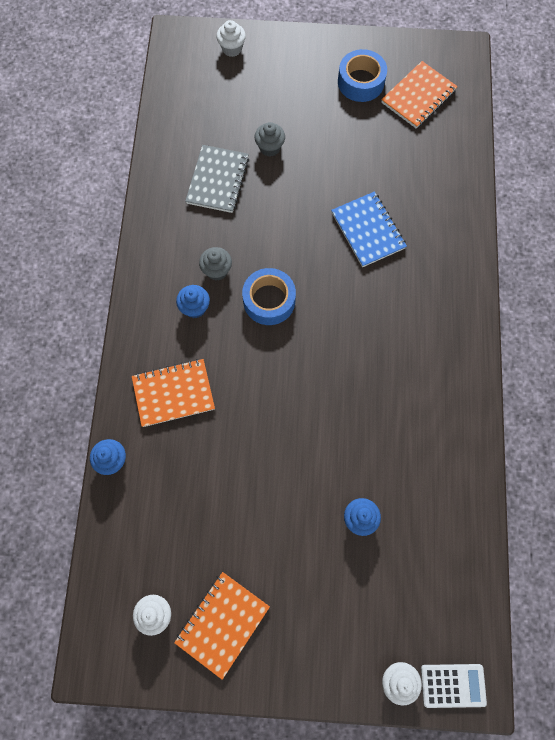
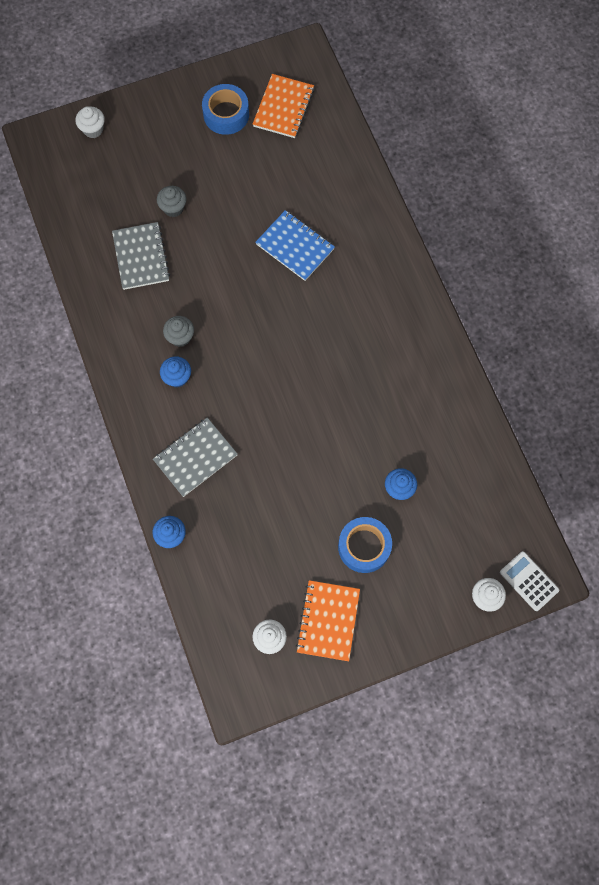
camera: 25 degrees left, 0 degrees up
orange notebook [132,359,215,427] -> grey notebook [153,418,238,497]
blue tape [242,268,296,325] -> blue tape moved to [338,517,392,573]
white calculator [421,664,487,708] -> white calculator turned 105 degrees counterclockwise [500,551,559,611]

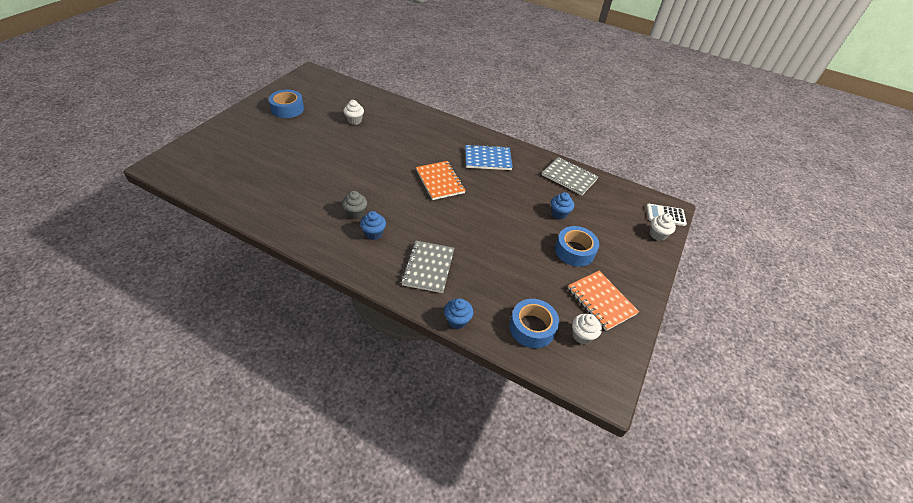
camera: 45 degrees left, 25 degrees down
white cupcake [75,106,105,138] -> white cupcake moved to [344,100,364,125]
grey notebook [112,222,170,290] -> grey notebook moved to [542,157,598,195]
grey cupcake [157,186,186,217] -> none
orange notebook [253,74,314,138] -> orange notebook moved to [416,161,466,200]
blue notebook [255,210,335,281] -> blue notebook moved to [465,144,513,170]
none -> blue tape [509,299,559,348]

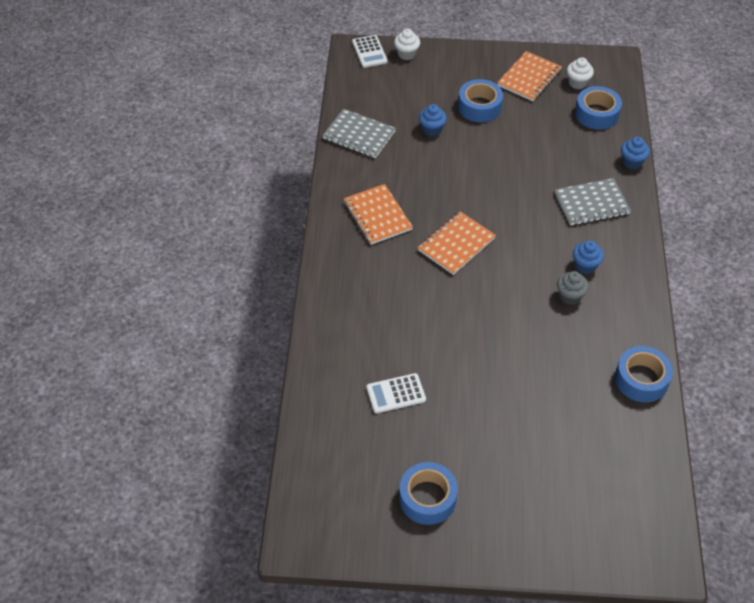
camera: 110 degrees left, 5 degrees up
white cupcake [344,100,364,125] -> white calculator [366,373,426,414]
blue notebook [465,144,513,170] -> orange notebook [344,184,413,245]
grey notebook [542,157,598,195] -> grey notebook turned 75 degrees counterclockwise [322,109,396,158]
none -> blue tape [615,346,673,402]

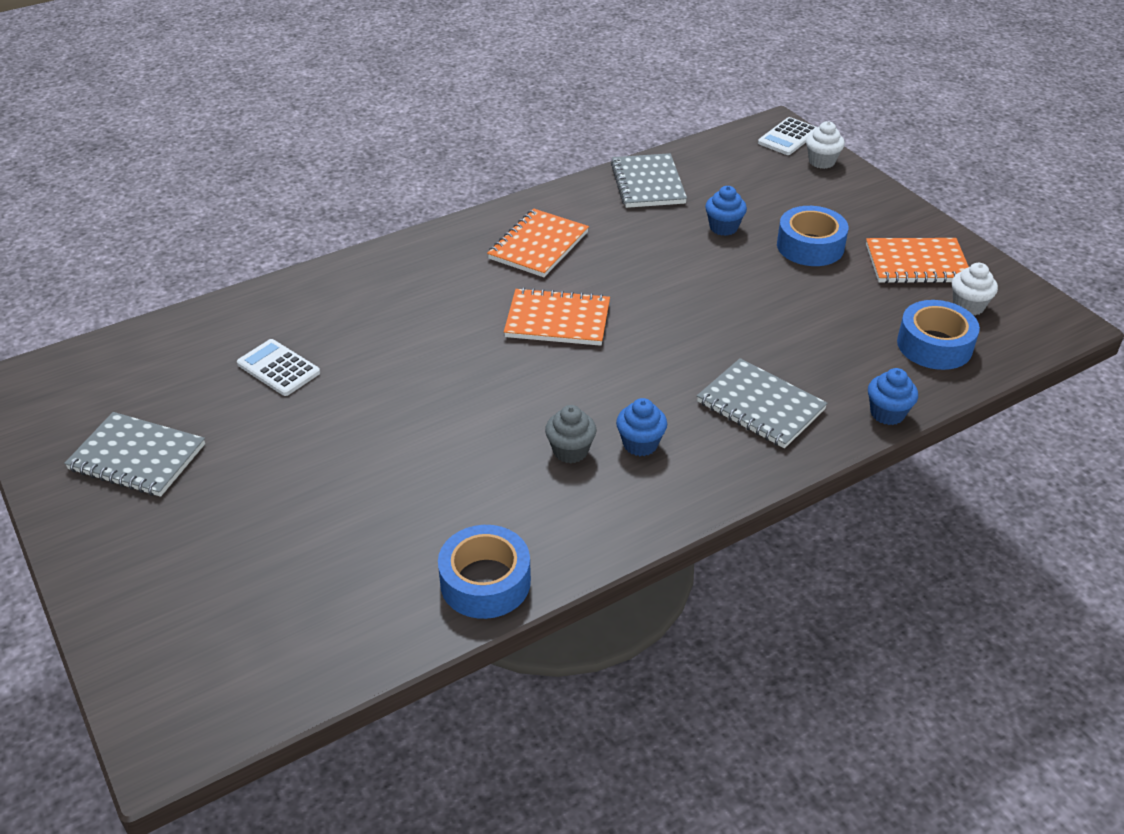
camera: 55 degrees right, 10 degrees down
blue tape [399,462,458,525] -> grey notebook [64,412,205,497]

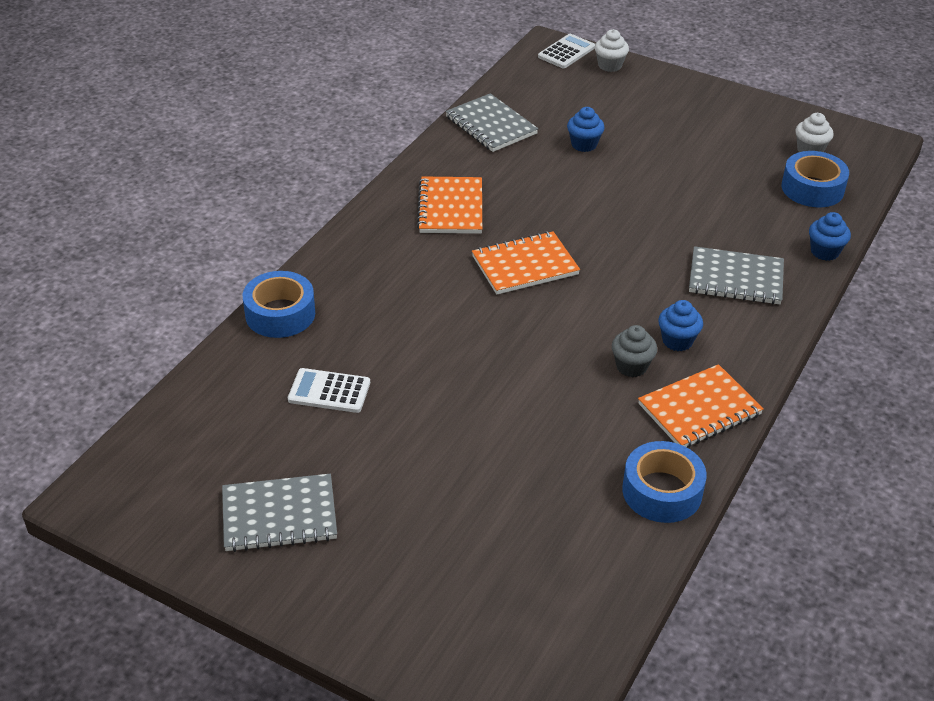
camera: 30 degrees left, 0 degrees up
white calculator [758,117,817,155] -> white calculator turned 150 degrees counterclockwise [538,34,595,68]
blue tape [777,206,848,266] -> blue tape moved to [243,271,315,338]
orange notebook [866,238,969,283] -> orange notebook moved to [638,364,764,448]

